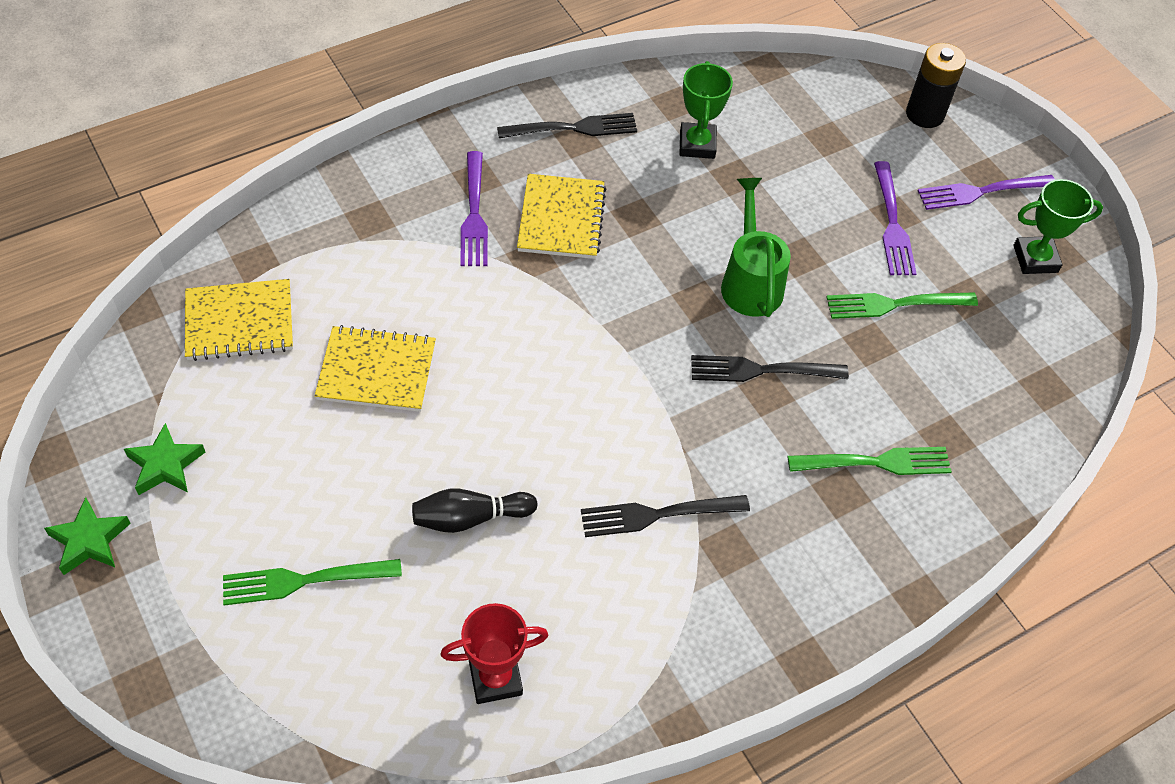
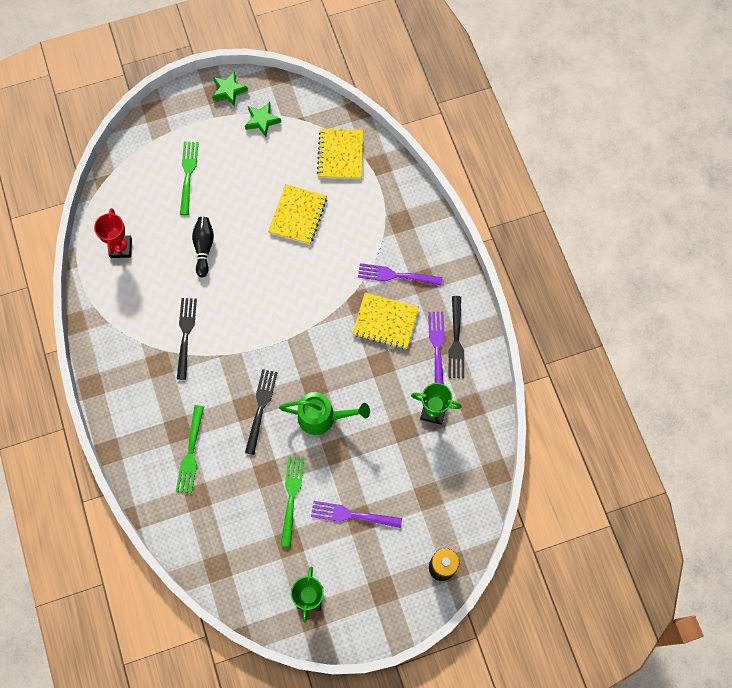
camera: 105 degrees right, 15 degrees up
purple fork [918,175,1055,210] -> purple fork moved to [428,311,445,384]

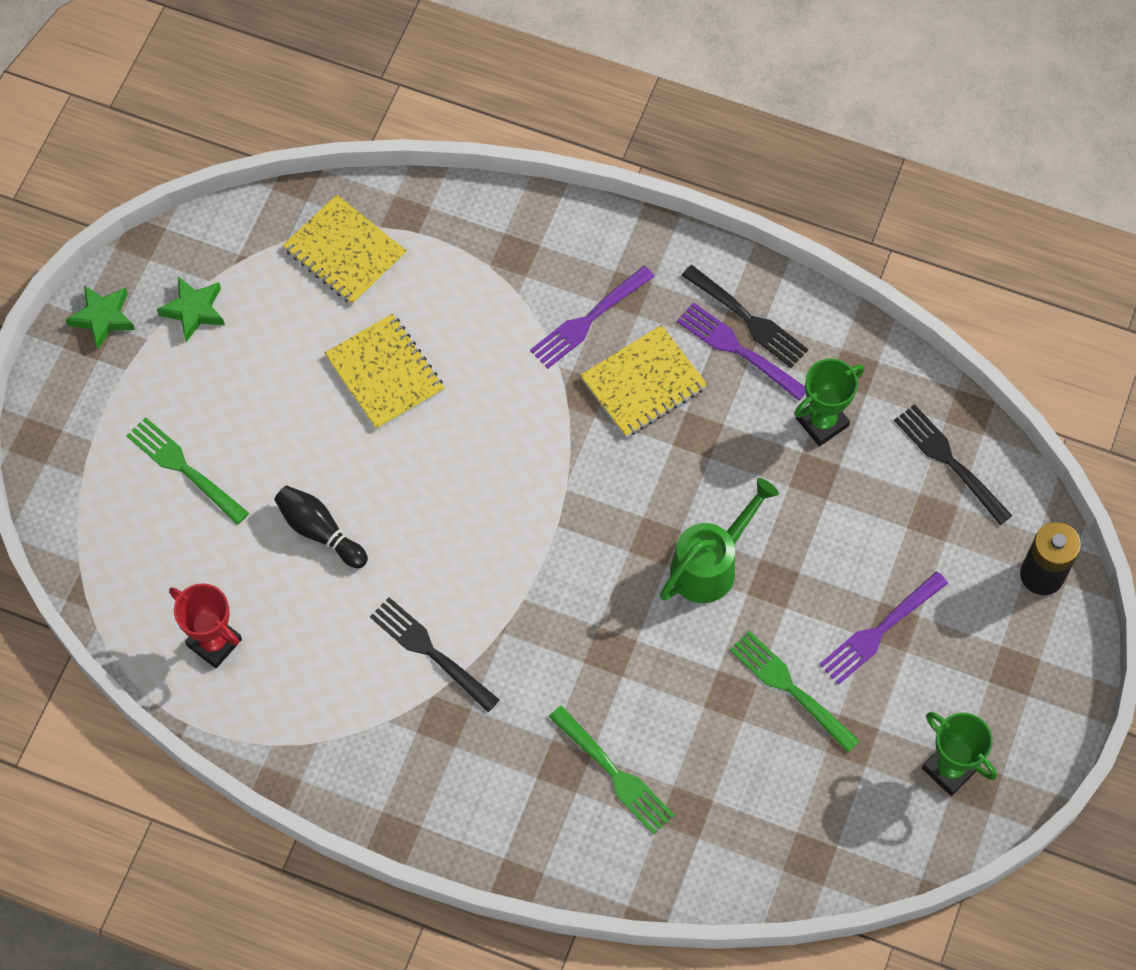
camera: 50 degrees left, 5 degrees down
black fork [245,369,278,455] -> black fork moved to [894,404,1013,525]

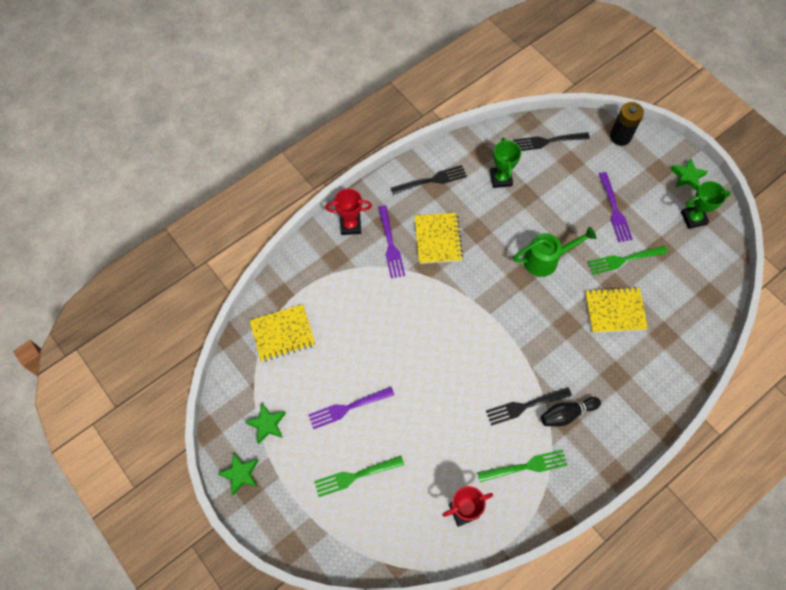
camera: 60 degrees left, 0 degrees up
black bowling pin [274,486,368,568] -> black bowling pin moved to [541,397,601,426]
yellow notebook [325,314,444,430] -> yellow notebook moved to [585,287,648,333]
green fork [549,705,675,835] -> green fork moved to [477,450,567,482]
green watering can [660,478,779,603] -> green watering can turned 90 degrees clockwise [513,227,596,277]
purple fork [677,302,806,401] -> purple fork moved to [308,387,394,429]
none -> red trophy [325,189,372,235]
none -> green star [670,158,708,191]

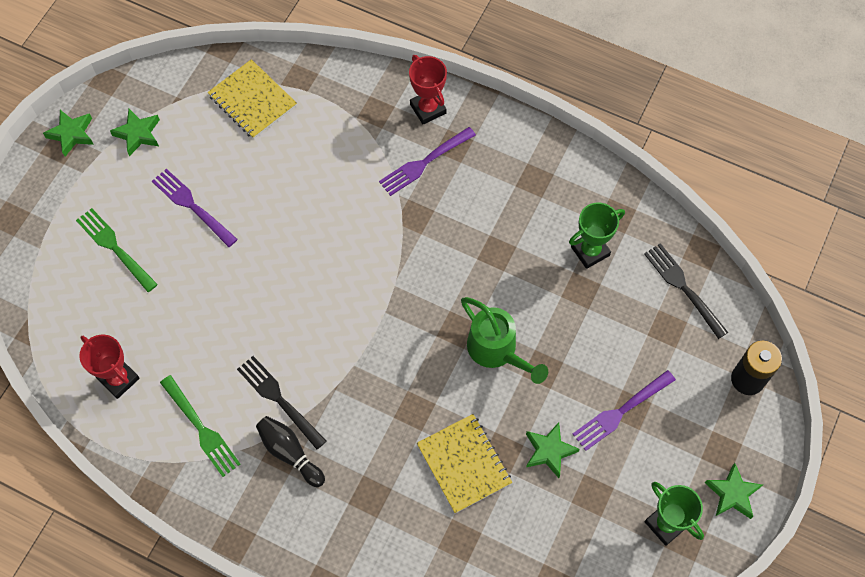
camera: 65 degrees right, 0 degrees up
black fork [391,165,467,195] -> none
yellow notebook [415,213,463,264] -> none
green fork [588,246,668,275] -> green star [526,422,580,478]

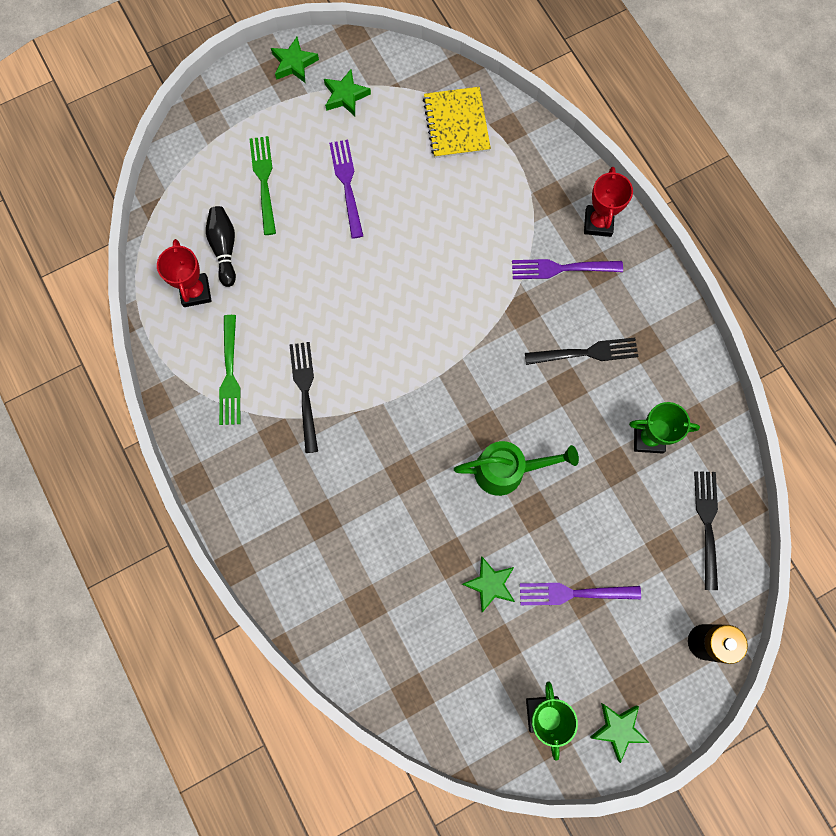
camera: 35 degrees right, 10 degrees up
black bowling pin [256,416,325,487] -> black bowling pin moved to [206,206,236,287]
yellow notebook [417,414,512,513] -> none
green watering can [461,297,548,384] -> green watering can turned 90 degrees counterclockwise [454,441,579,496]
none -> black fork [525,337,639,365]

